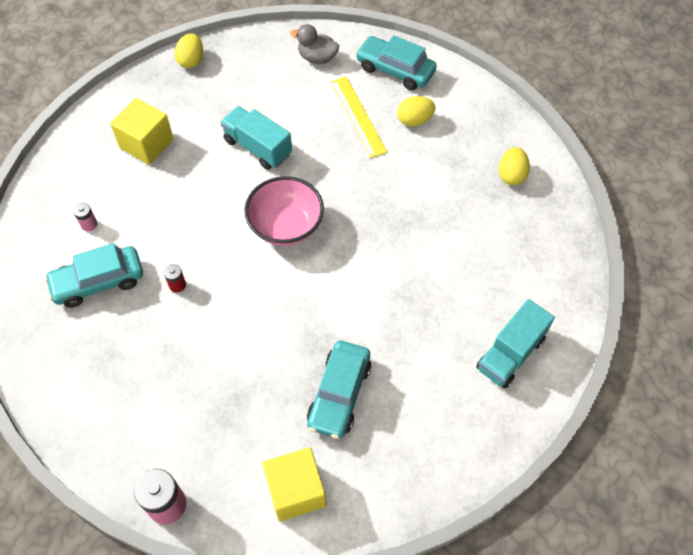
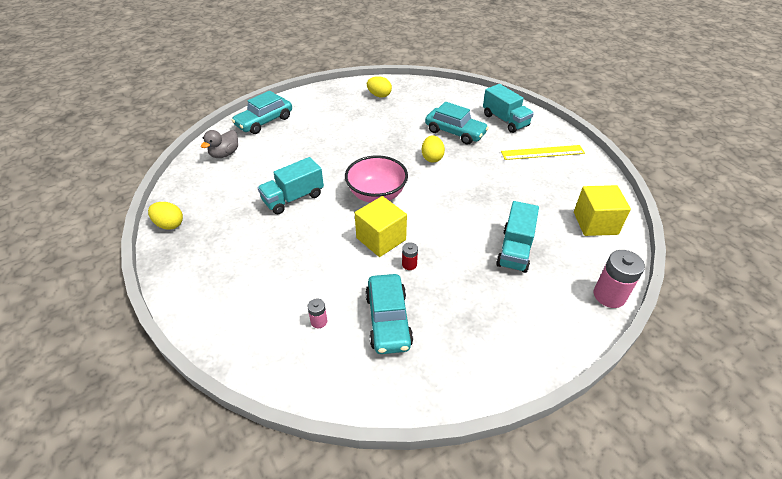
camera: 75 degrees left, 15 degrees down
yellow cube [110,98,174,165] -> yellow cube moved to [355,196,407,257]
turquoise car [307,341,371,439] -> turquoise car moved to [425,102,489,145]
yellow ruler [331,76,387,158] -> yellow ruler moved to [501,145,585,160]
yellow egg [397,96,435,127] -> yellow egg moved to [422,135,445,163]
none -> turquoise truck [496,201,539,273]

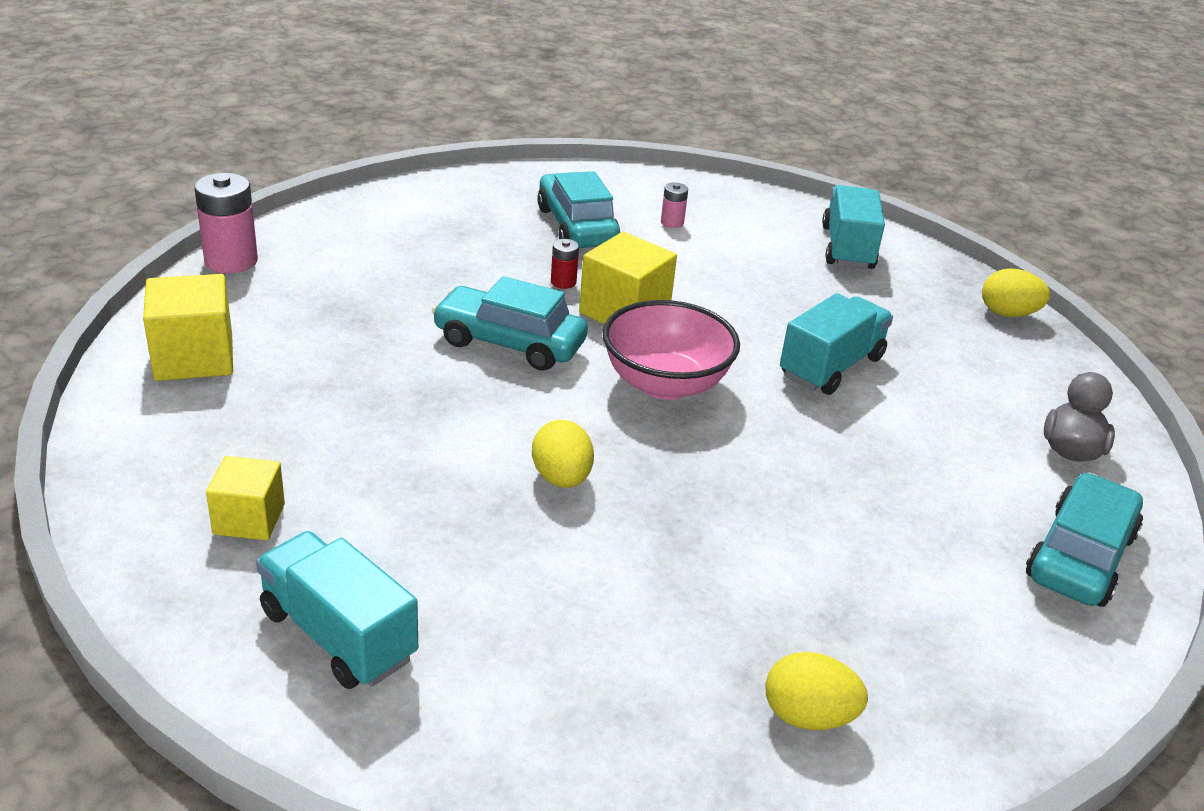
camera: 165 degrees right, 10 degrees down
turquoise car [425,102,489,145] -> turquoise car moved to [432,276,588,371]
turquoise truck [496,201,539,273] -> turquoise truck moved to [822,185,885,269]
yellow ruler [501,145,585,160] -> yellow cube [206,456,285,540]

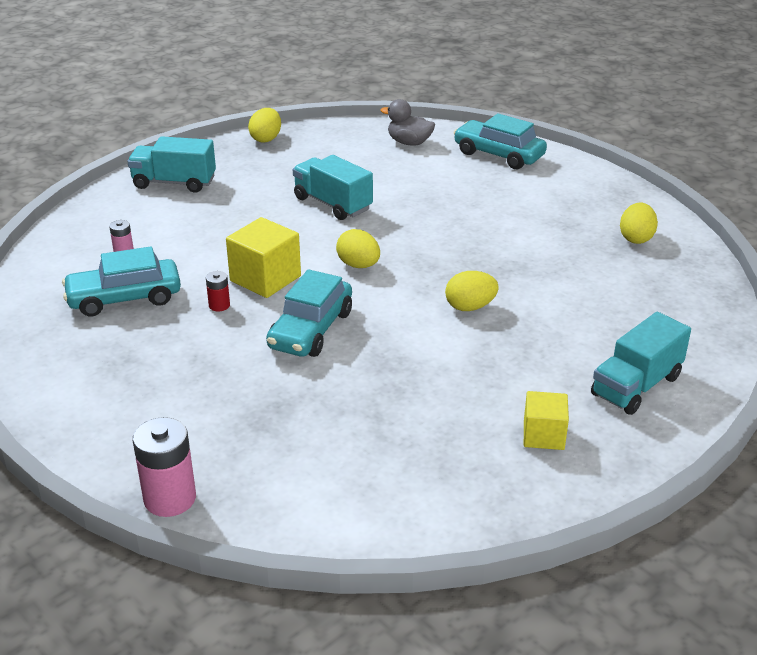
camera: 85 degrees left, 0 degrees up
yellow cube [143,274,233,381] -> none
pink bowl [602,300,740,400] -> yellow egg [336,229,380,268]

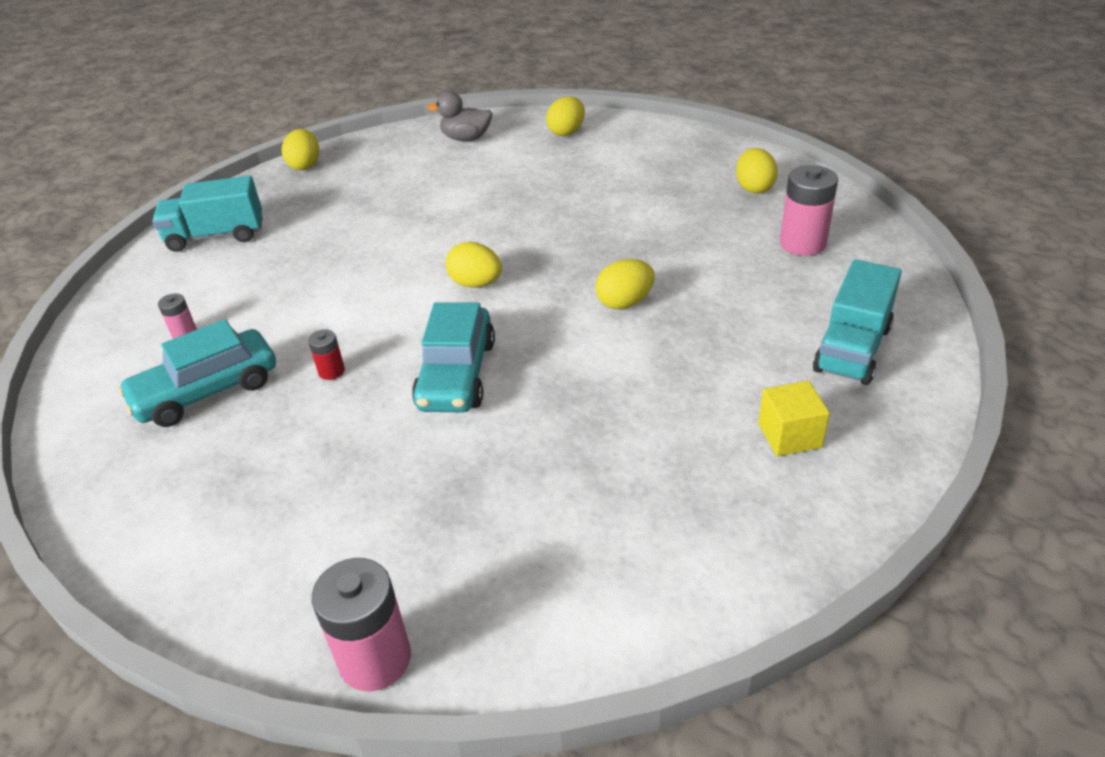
camera: 15 degrees left, 5 degrees up
yellow cube [226,217,301,298] -> none
turquoise truck [293,155,373,220] -> none
turquoise car [453,113,547,169] -> yellow egg [546,96,585,136]
none -> pink battery [780,165,838,256]

